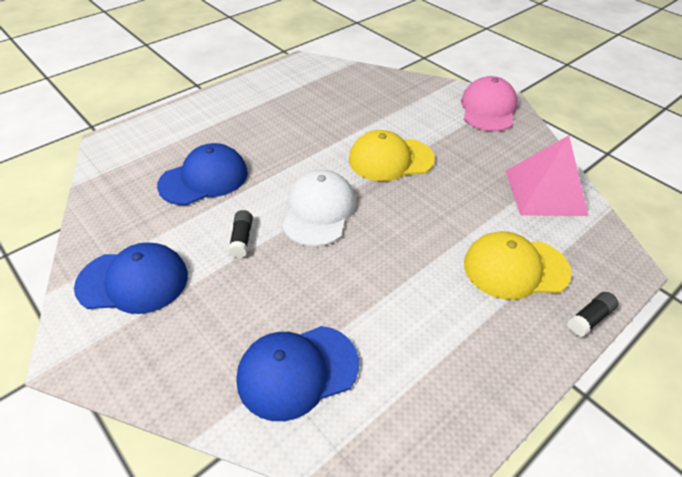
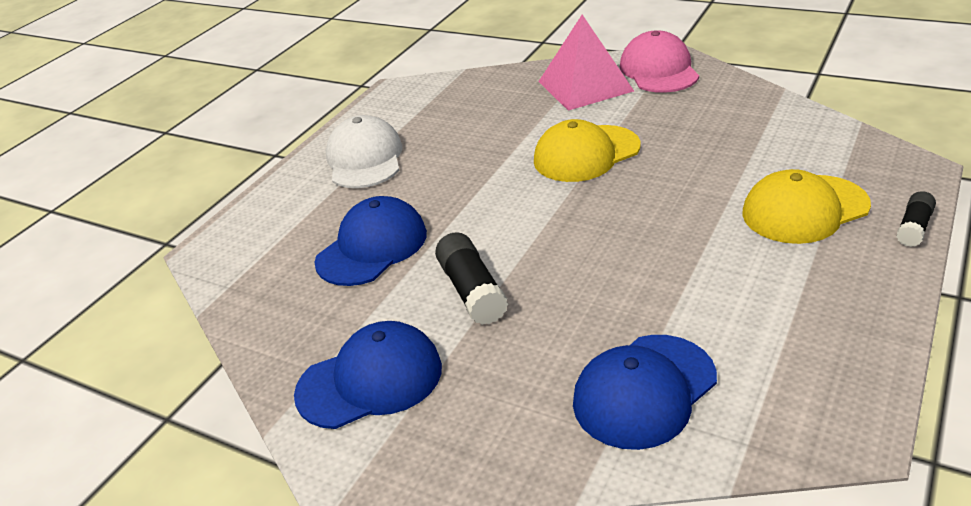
camera: 15 degrees left, 10 degrees down
black glue stick [228,210,253,258] -> black glue stick [435,232,508,325], size x1.62
white cap [282,170,356,247] -> white cap moved to [326,115,403,188]
pink pyramid [506,135,588,216] -> pink pyramid moved to [538,15,634,111]

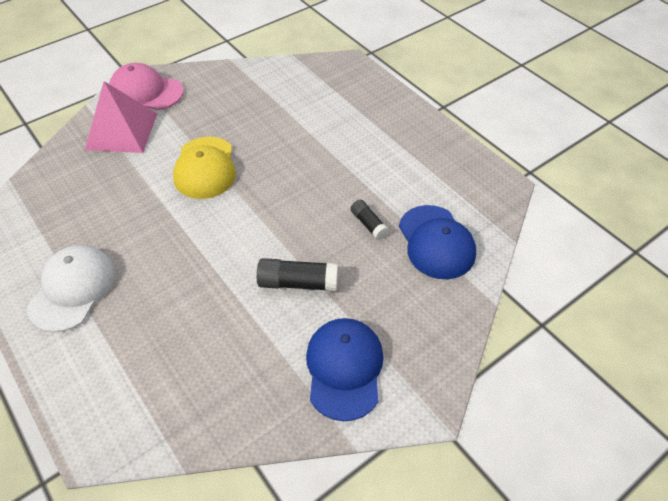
camera: 70 degrees left, 15 degrees up
blue cap [314,196,427,286] -> none
white cap [326,115,403,188] -> white cap turned 90 degrees clockwise [27,245,116,332]
yellow cap [742,169,871,244] -> none
black glue stick [896,191,936,247] -> black glue stick moved to [351,200,389,240]

